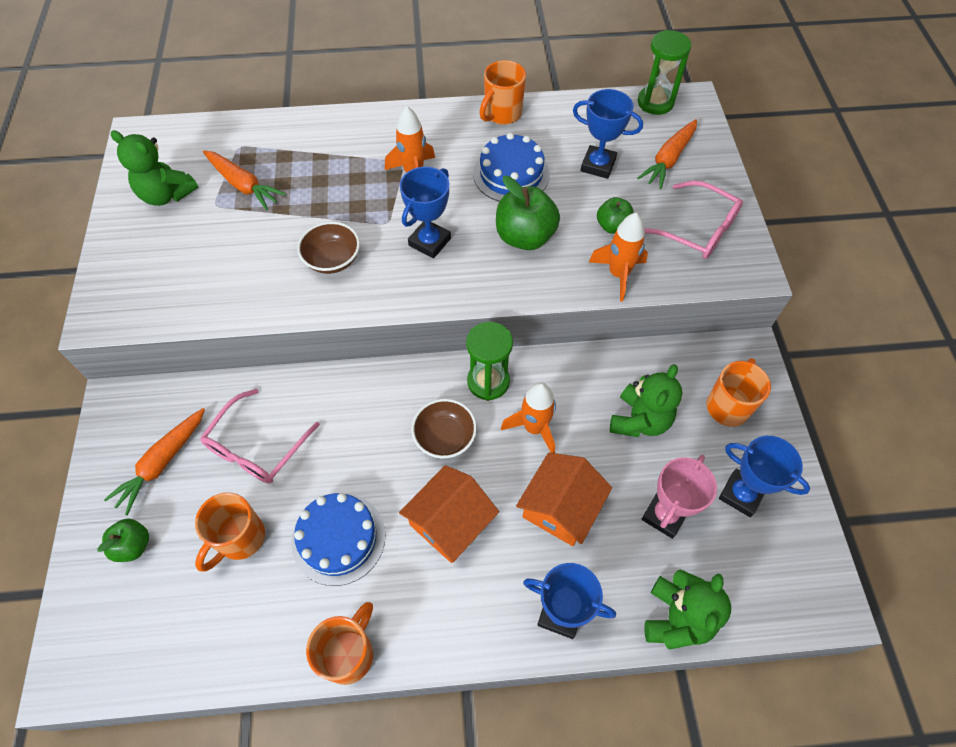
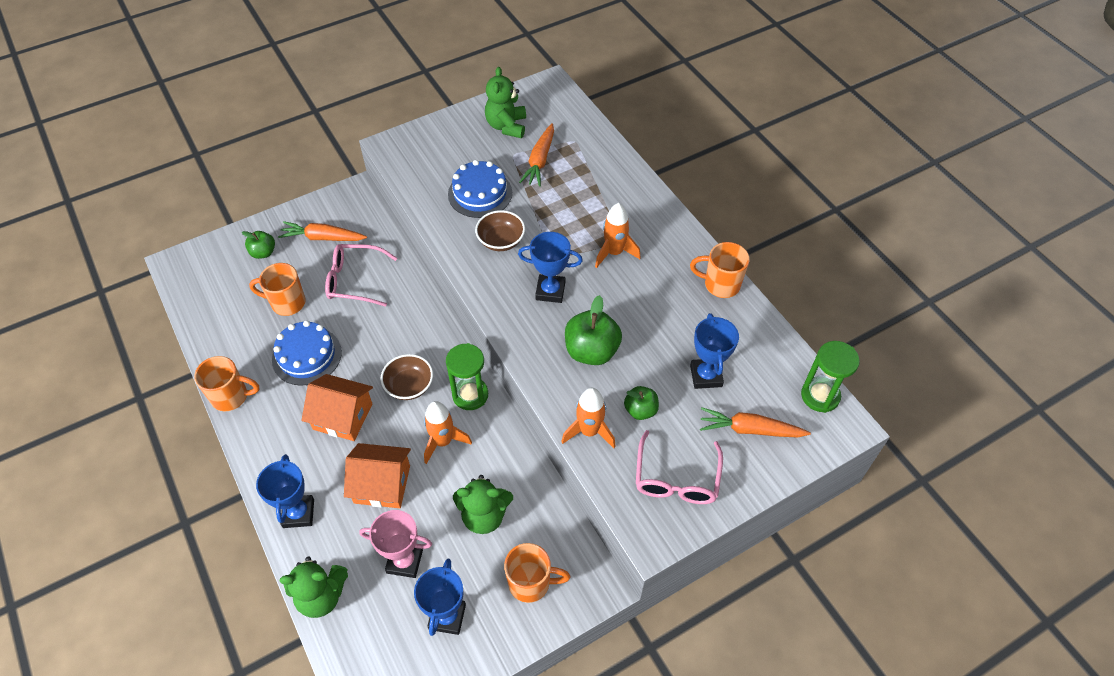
camera: 65 degrees right, 5 degrees down
blue cake [473,133,550,202] -> blue cake moved to [448,160,512,218]

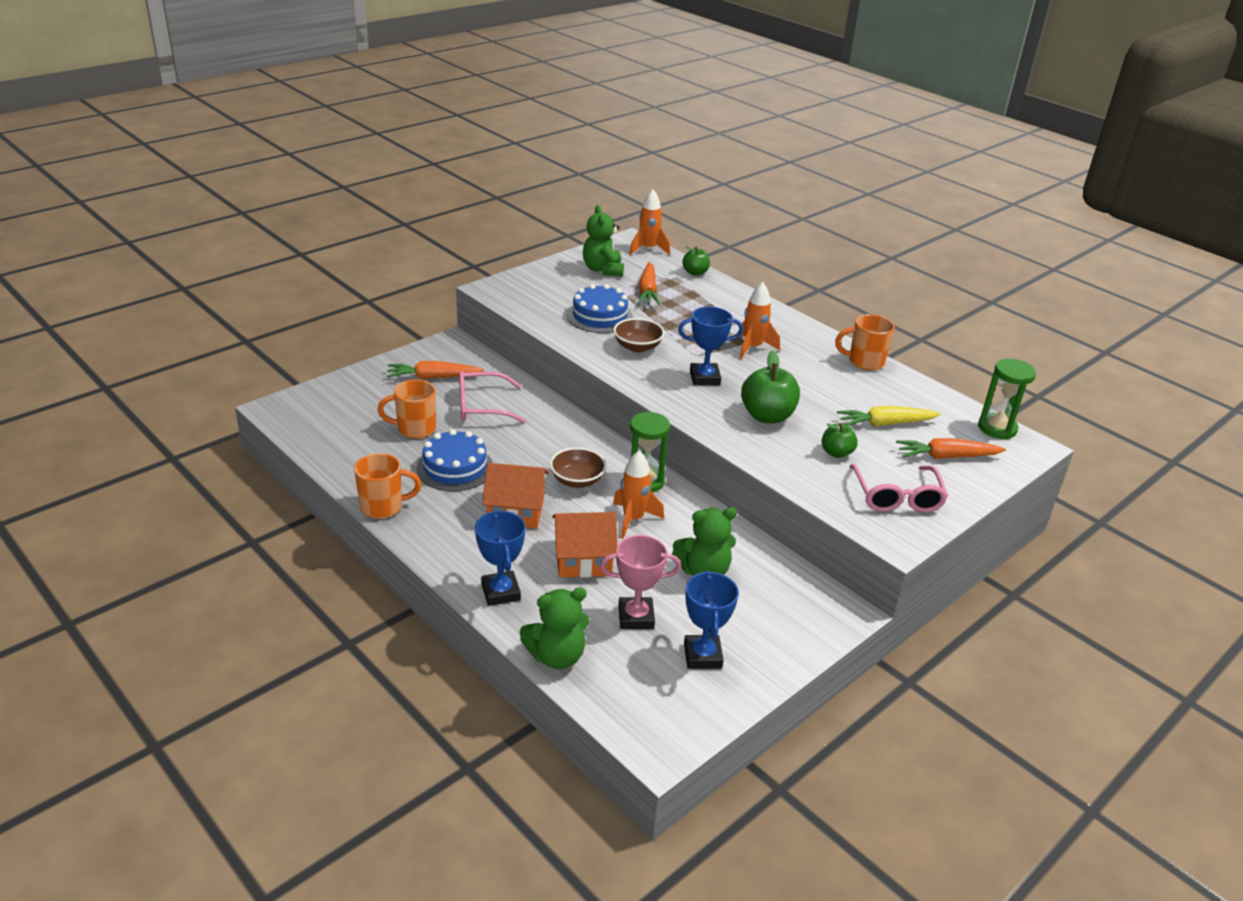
camera: 15 degrees left, 20 degrees down
green apple [242,231,275,259] -> green apple moved to [682,246,710,276]
orange mug [504,543,570,603] -> none
orange rocket [561,388,616,448] -> orange rocket moved to [629,189,670,255]
blue trophy [690,313,739,389] -> yellow carrot [837,406,941,427]

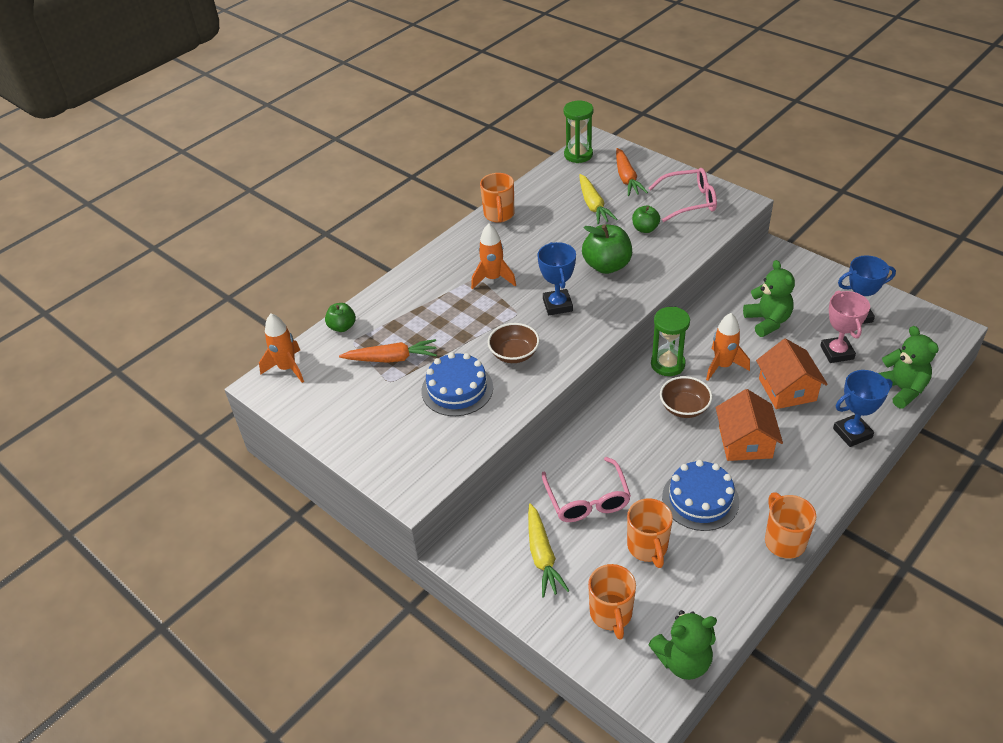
camera: 90 degrees left, 10 degrees up
orange carrot [387,361,484,379] -> yellow carrot [528,503,569,598]
green teddy bear [583,205,624,276] -> green teddy bear moved to [648,610,717,680]
none -> orange mug [588,564,636,640]

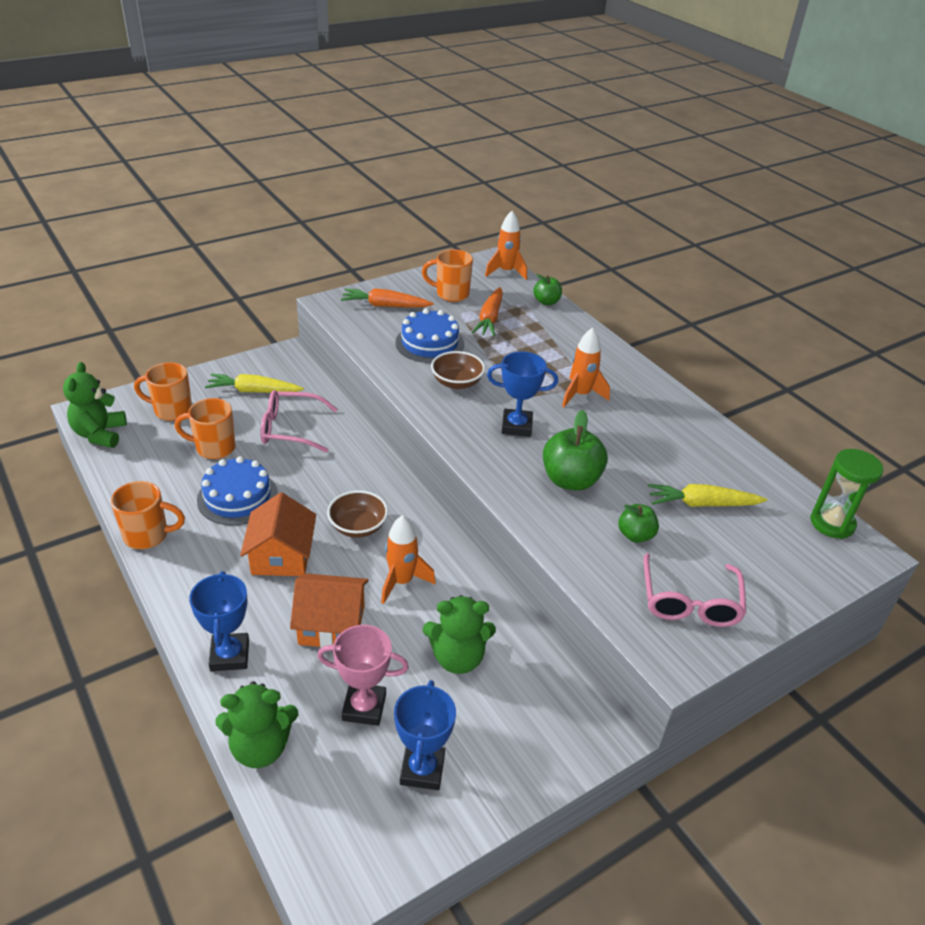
camera: 100 degrees right, 5 degrees down
orange mug [480,173,514,223] -> orange mug moved to [422,249,473,302]
orange carrot [616,148,648,196] -> orange carrot moved to [341,288,434,308]
green hourglass [651,307,690,376] -> none
orange house [716,389,783,461] -> orange house turned 75 degrees clockwise [240,492,316,576]

